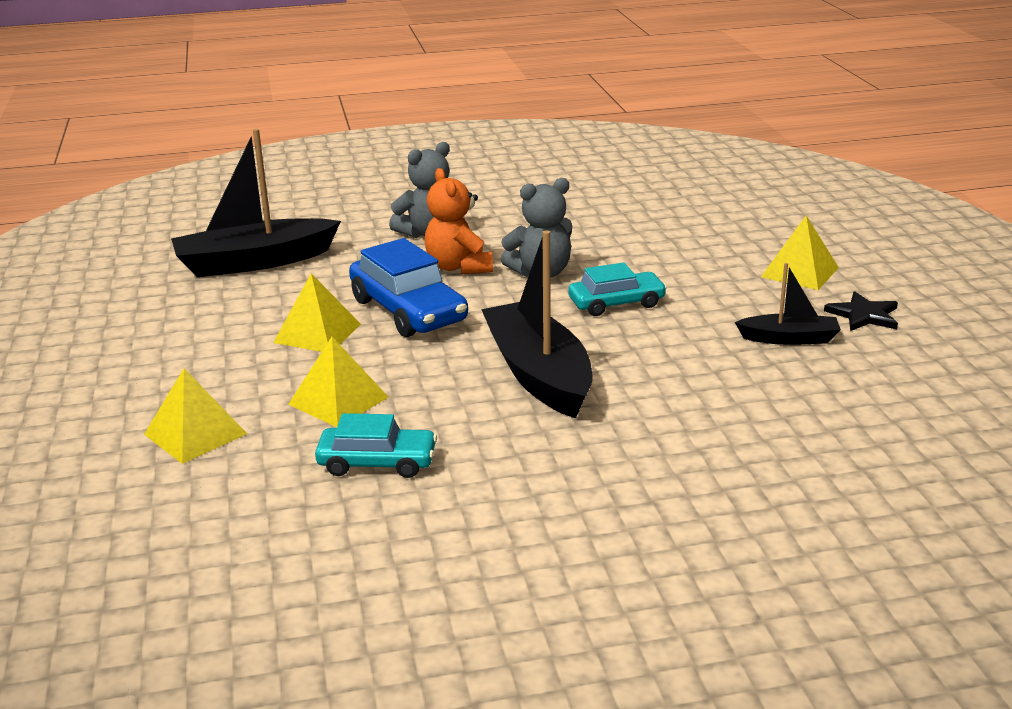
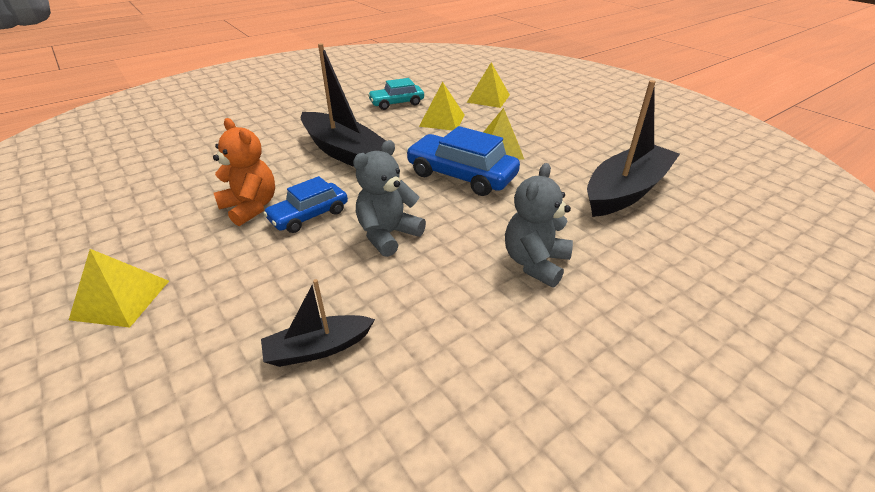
camera: 155 degrees right, 10 degrees up
orange teddy bear [424,168,493,274] -> orange teddy bear moved to [213,118,275,226]
turquoise car [568,262,667,316] -> blue car [263,176,348,233]
black boat [735,263,841,345] -> black boat moved to [261,279,375,367]
black star [824,291,898,331] -> none

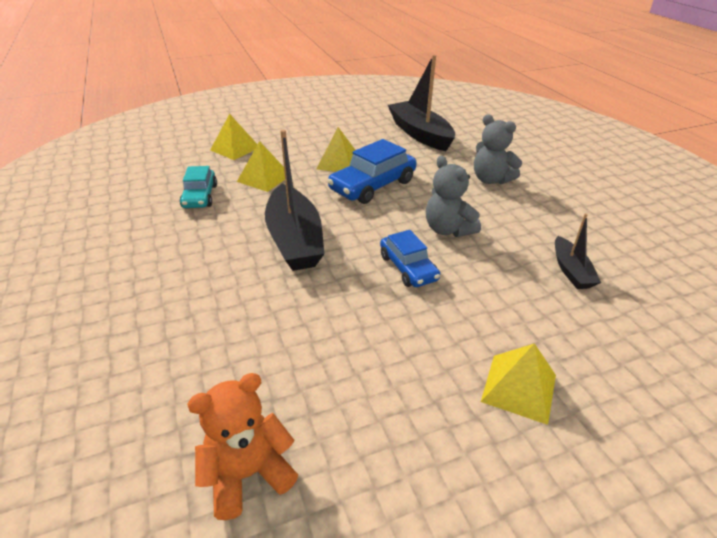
camera: 75 degrees left, 0 degrees up
orange teddy bear [213,118,275,226] -> orange teddy bear moved to [187,373,298,520]
black boat [301,43,386,167] -> black boat turned 105 degrees clockwise [265,130,324,271]

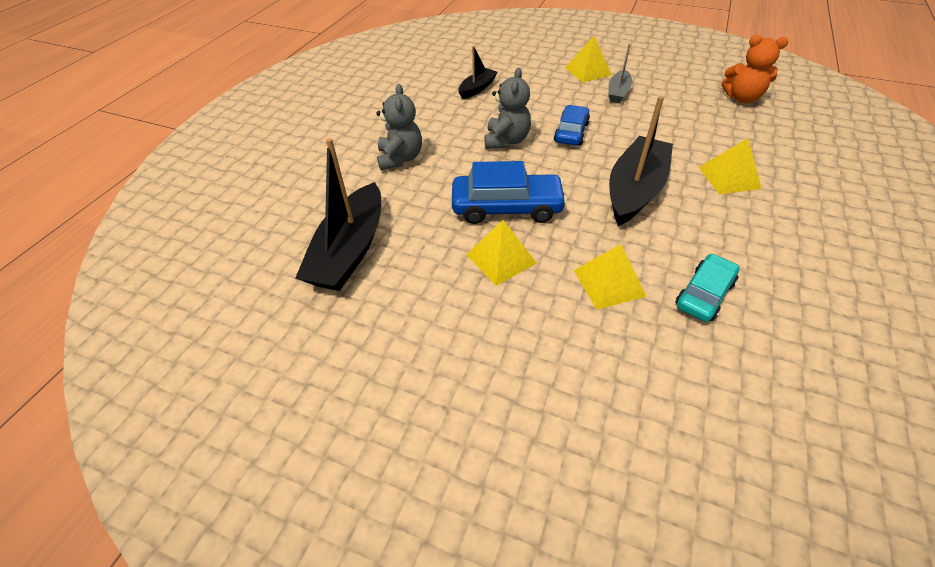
camera: 135 degrees left, 10 degrees up
yellow pyramid [210,114,258,160] -> yellow pyramid moved to [698,138,762,195]
none -> grey boat [608,44,632,103]

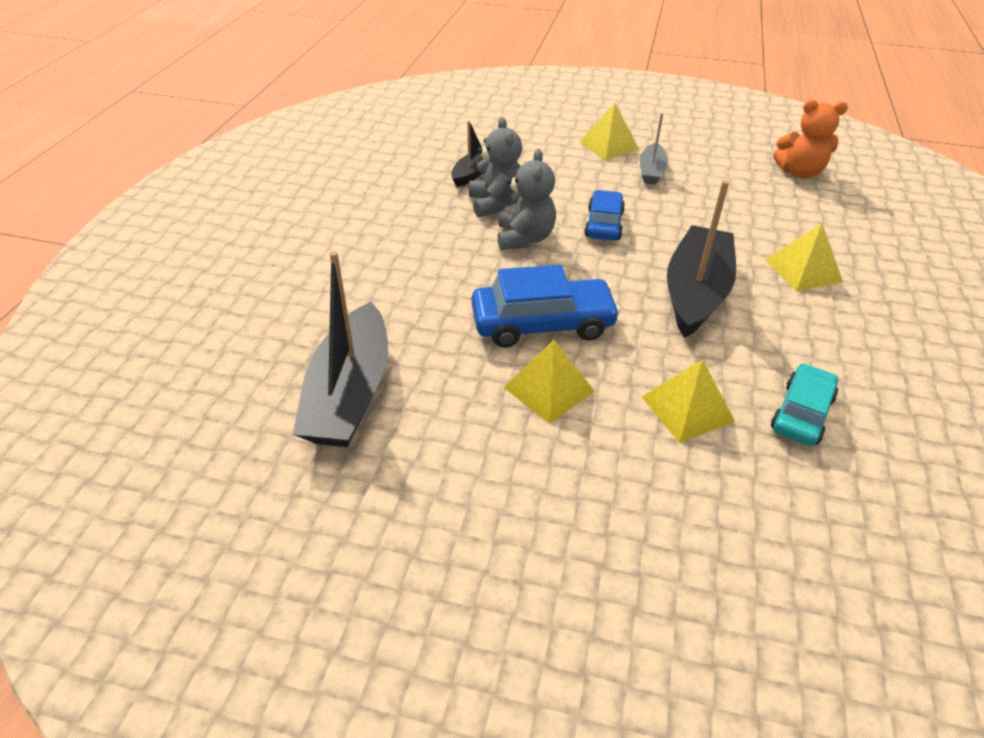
camera: 10 degrees left, 5 degrees down
grey teddy bear [376,84,422,171] -> grey teddy bear moved to [469,117,522,218]

